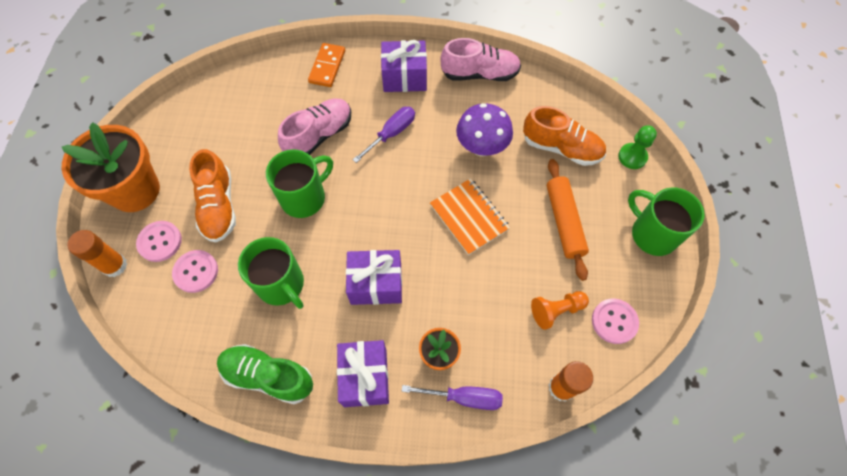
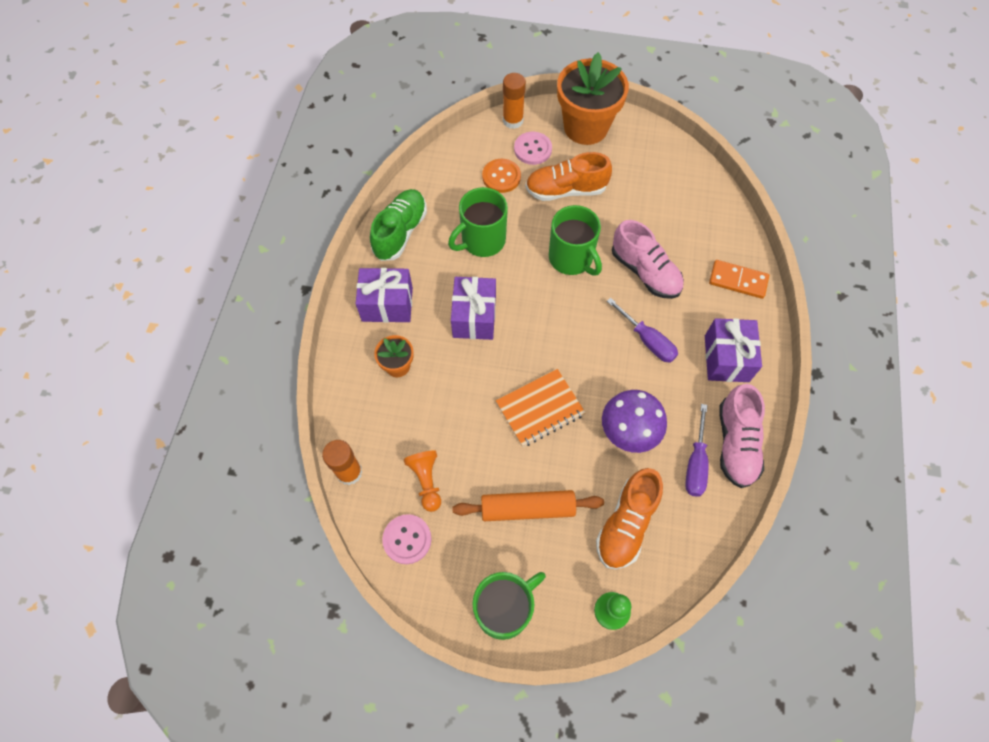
camera: 95 degrees right, 0 degrees up
pink button [172,250,218,293] -> orange button [482,159,521,193]
purple screwdriver [402,385,503,410] -> purple screwdriver moved to [685,404,709,497]

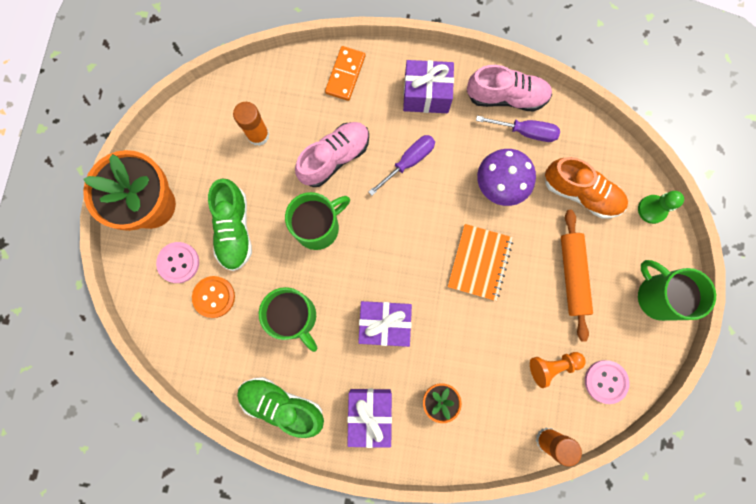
camera: 90 degrees left, 15 degrees up
orange notebook [496,369,586,447] -> orange notebook turned 45 degrees clockwise [448,224,513,301]
orange glue stick [503,73,526,129] -> orange glue stick moved to [233,102,270,146]
orange shoe [525,152,612,201] -> green shoe [208,179,252,271]

